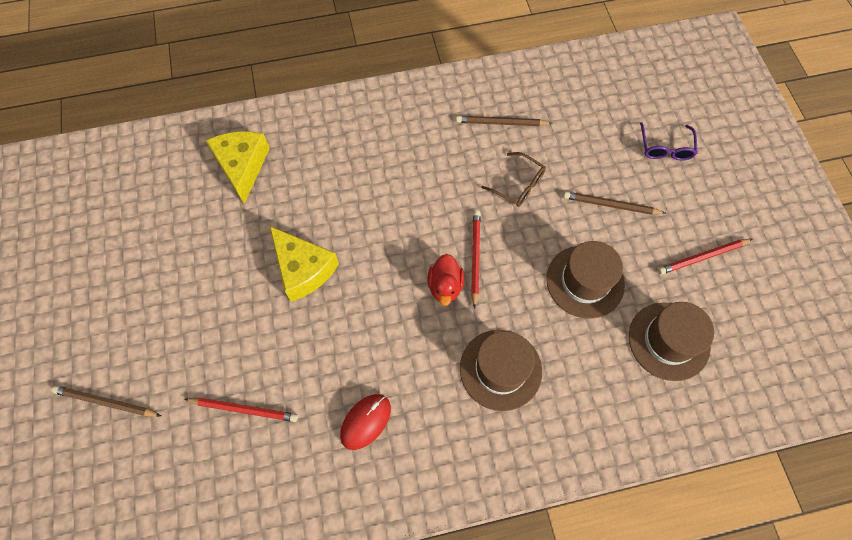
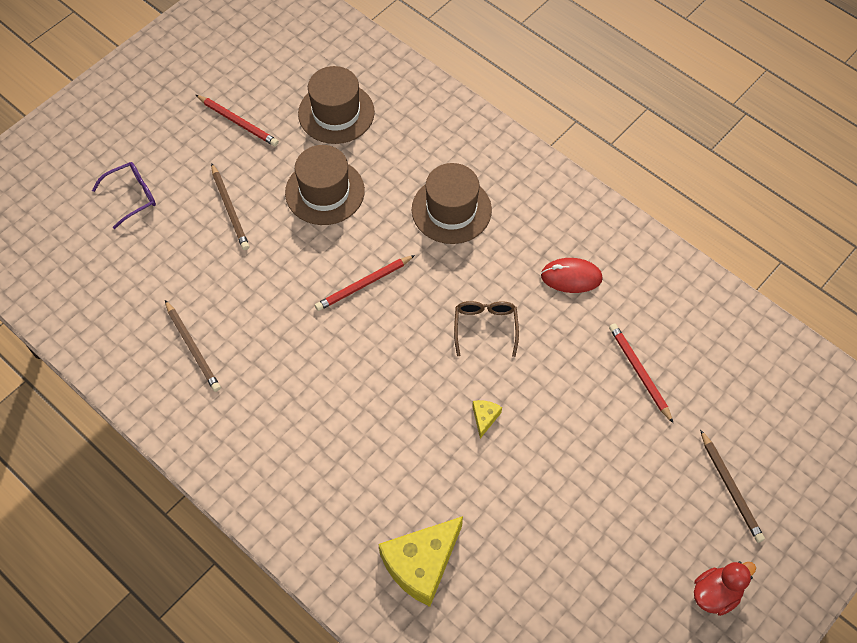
camera: 125 degrees left, 5 degrees down
yellow cheese [270,226,339,302] -> yellow cheese [472,400,502,439], size x0.43
red duck [428,254,464,306] -> red duck moved to [694,561,756,616]
brown glasses [481,152,546,207] -> brown glasses moved to [454,301,519,357]

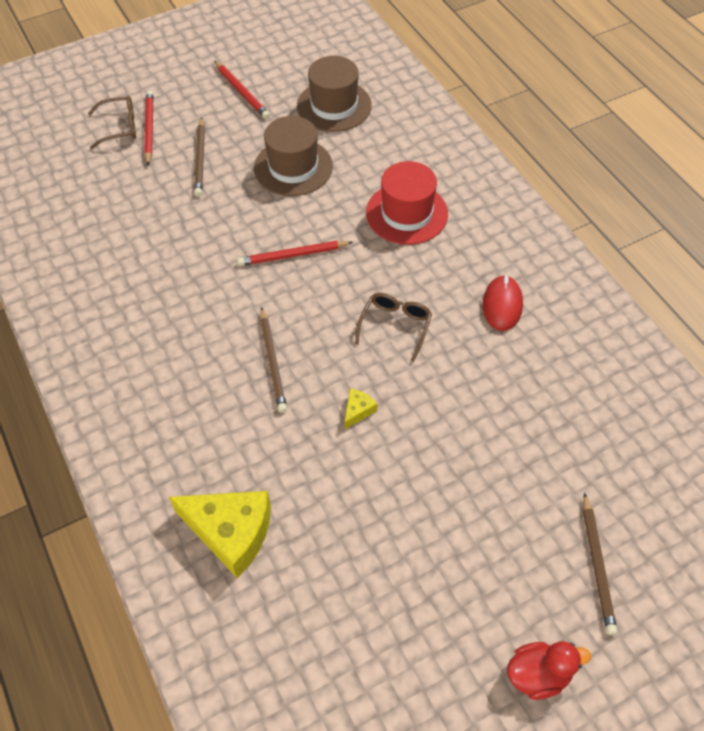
camera: 20 degrees right, 5 degrees down
purple glasses [92,162,156,229] -> brown glasses [88,96,136,149]
brown pencil [165,300,221,392] -> brown pencil moved to [260,307,287,413]
yellow cheese [378,516,463,607] -> yellow cheese turned 135 degrees counterclockwise [169,491,271,578]
brown hat [412,163,492,244] -> red hat [366,161,448,245]
red mouse [541,258,603,293] -> red mouse turned 75 degrees clockwise [483,275,523,331]
red pencil [609,323,673,423] -> red pencil moved to [144,90,154,165]

